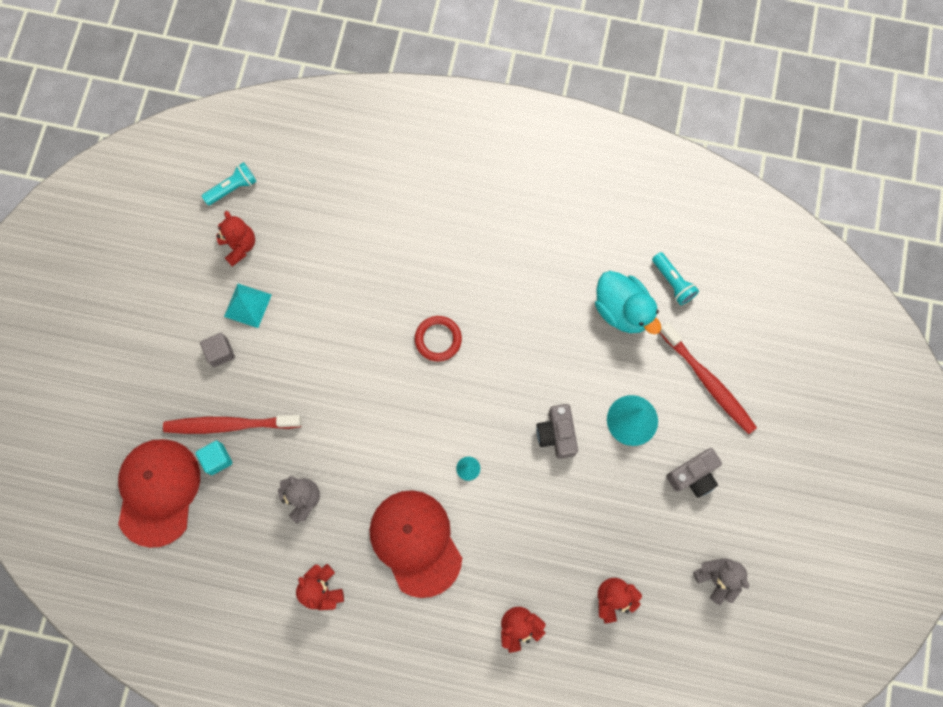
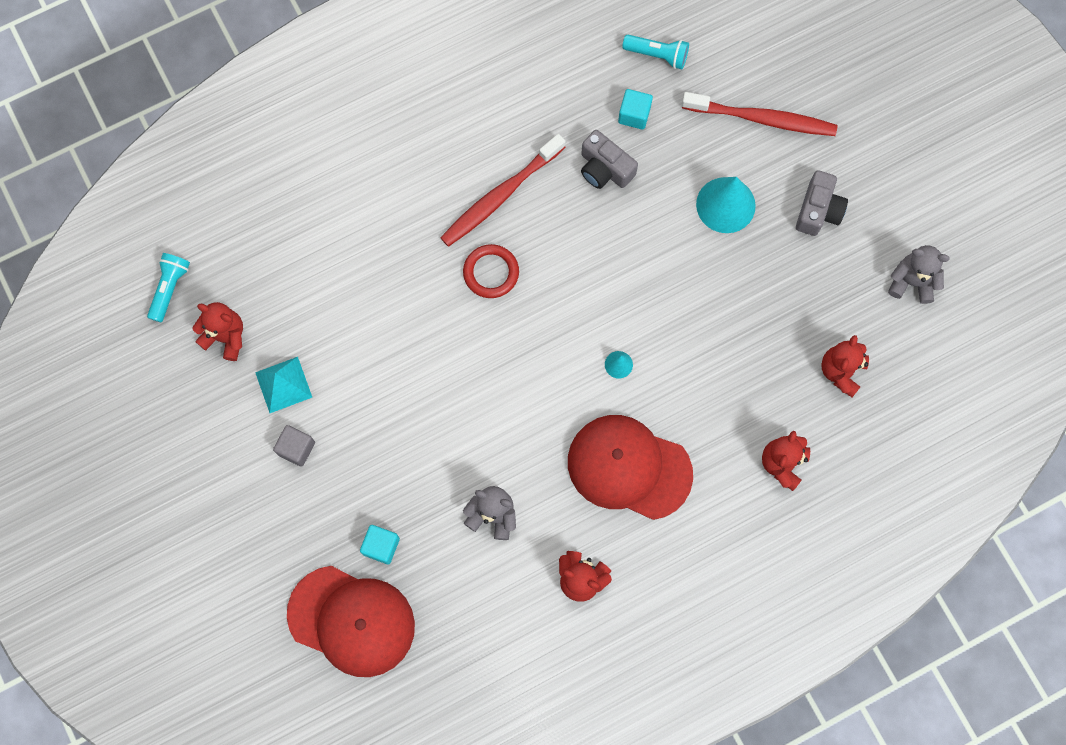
camera: 40 degrees left, 0 degrees up
red cap [118,439,200,548] -> red cap turned 150 degrees clockwise [287,566,415,677]
red toothbrush [163,415,302,434] -> red toothbrush moved to [440,134,565,247]
grey camera [536,404,578,459] -> grey camera moved to [581,130,638,189]
turquoise duck [595,271,661,334] -> turquoise cube [618,89,653,130]

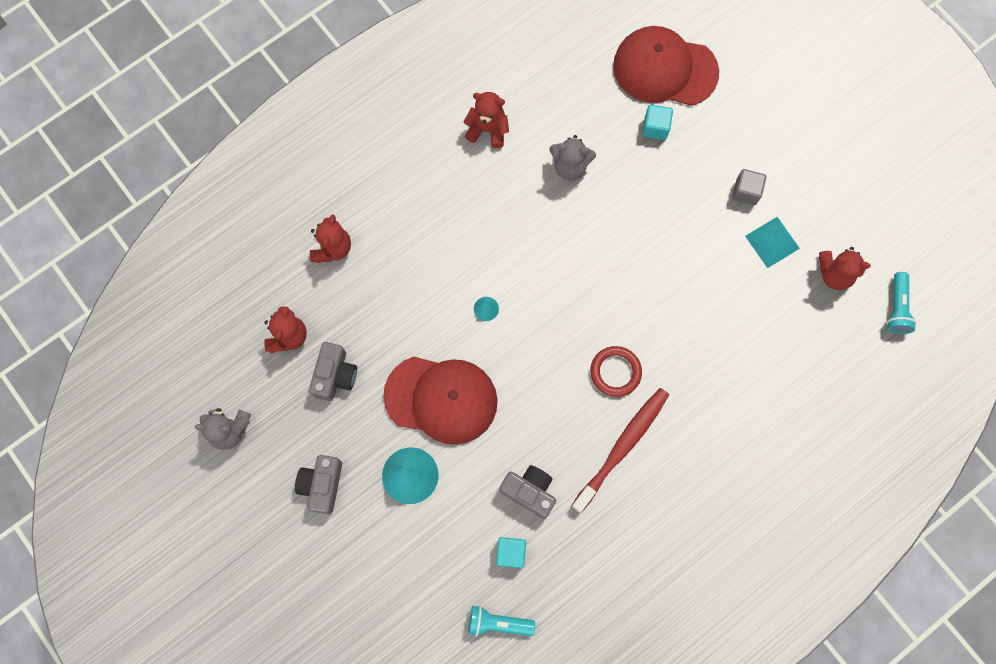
camera: 170 degrees right, 0 degrees up
red cap [568,415,693,520] -> red cap moved to [383,357,498,445]
red toothbrush [682,92,838,136] -> none
none -> grey camera [309,342,357,401]

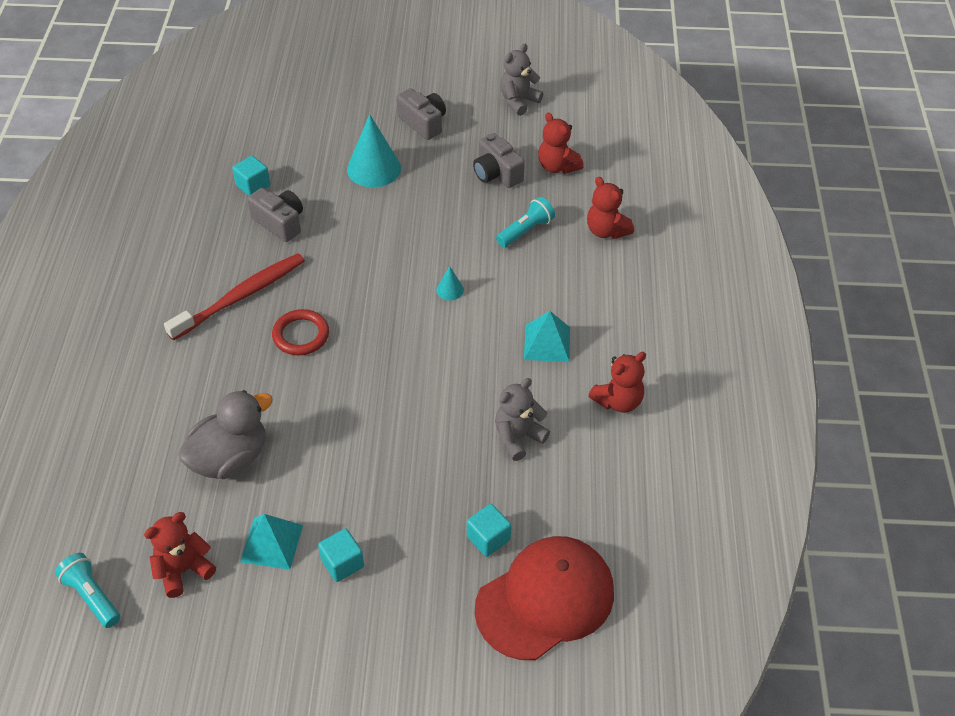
camera: 130 degrees right, 25 degrees down
red cap [383,357,498,445] -> none
turquoise flashlight [468,606,535,636] -> turquoise flashlight moved to [496,197,555,247]
grey camera [499,465,556,519] -> grey camera turned 120 degrees counterclockwise [247,188,303,242]
red toothbrush [571,388,669,513] -> red toothbrush turned 120 degrees counterclockwise [164,253,305,341]
grey cube [732,169,766,205] -> turquoise cube [318,528,364,582]
none -> grey duck [178,390,273,479]
none -> turquoise pyramid [524,311,570,362]

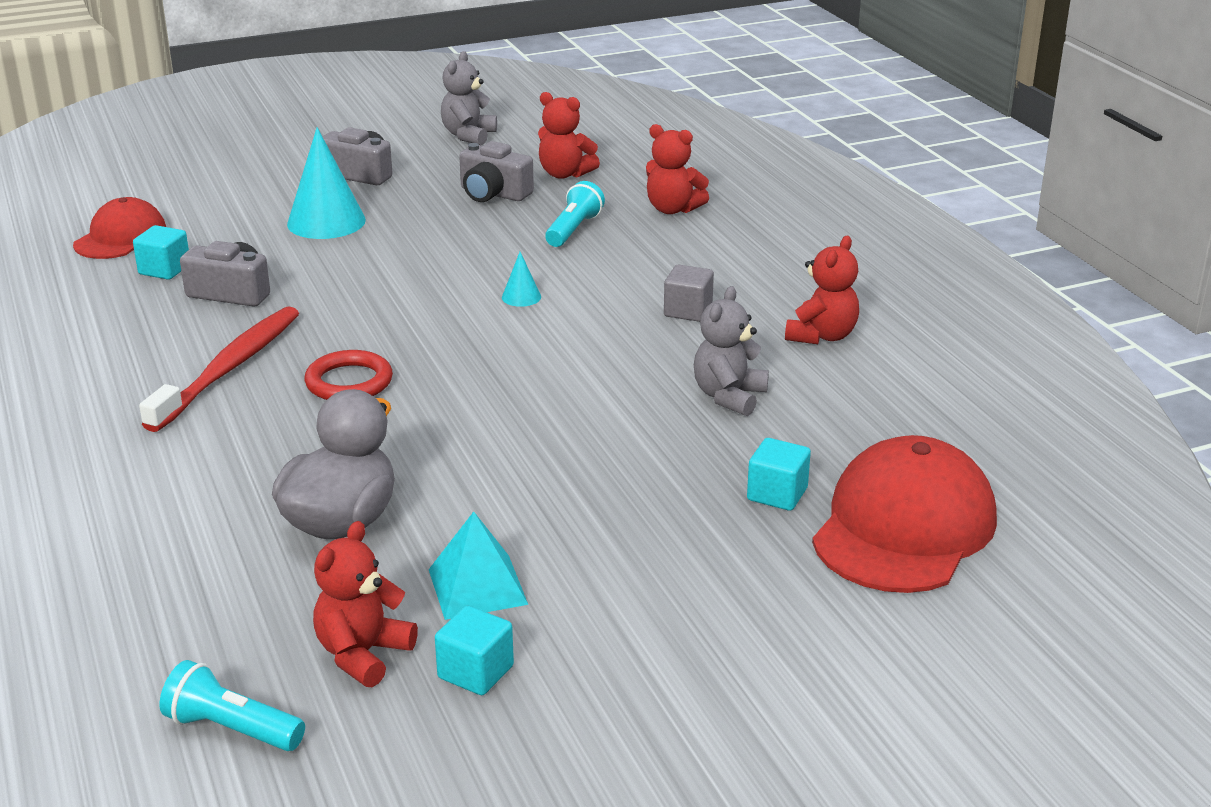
camera: 25 degrees left, 20 degrees down
turquoise cube [318,528,364,582] -> turquoise cube moved to [435,606,514,695]
turquoise pyramid [524,311,570,362] -> grey cube [664,265,714,322]
none -> red cap [73,197,166,259]

